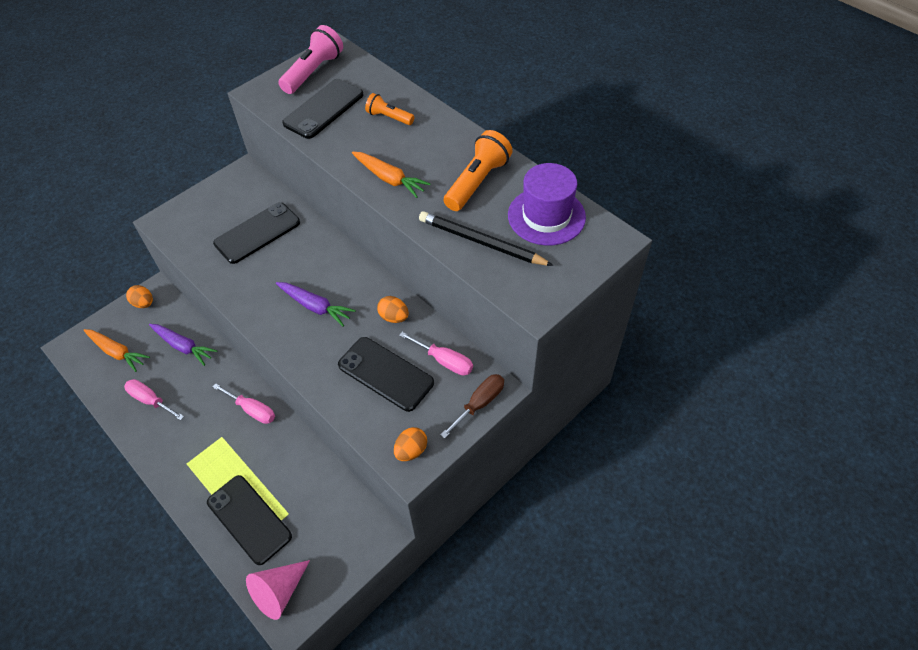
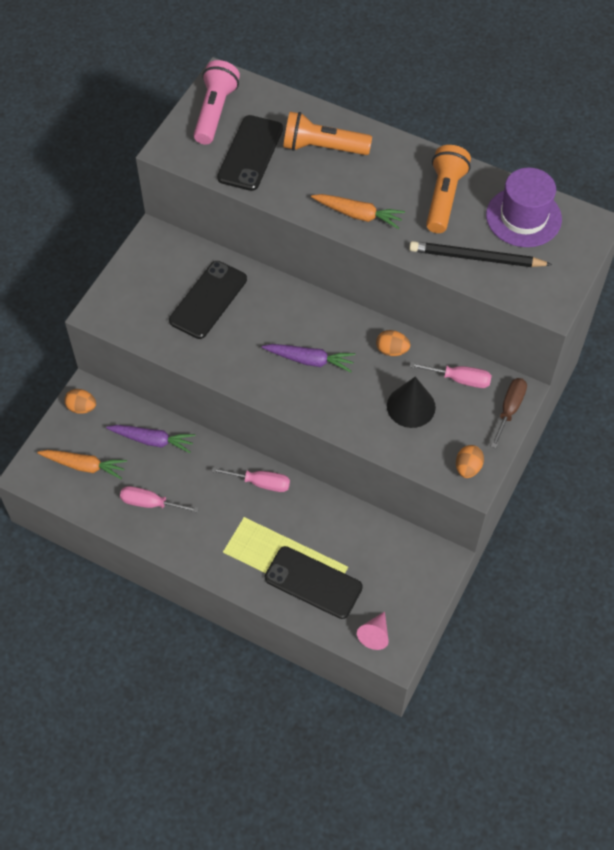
camera: 20 degrees left, 5 degrees up
pink cone [246,560,310,620] -> pink cone [357,612,389,650], size x0.67
black phone [338,337,434,412] -> black cone [387,377,436,428]
orange flashlight [365,93,414,125] -> orange flashlight [283,112,372,155], size x1.69

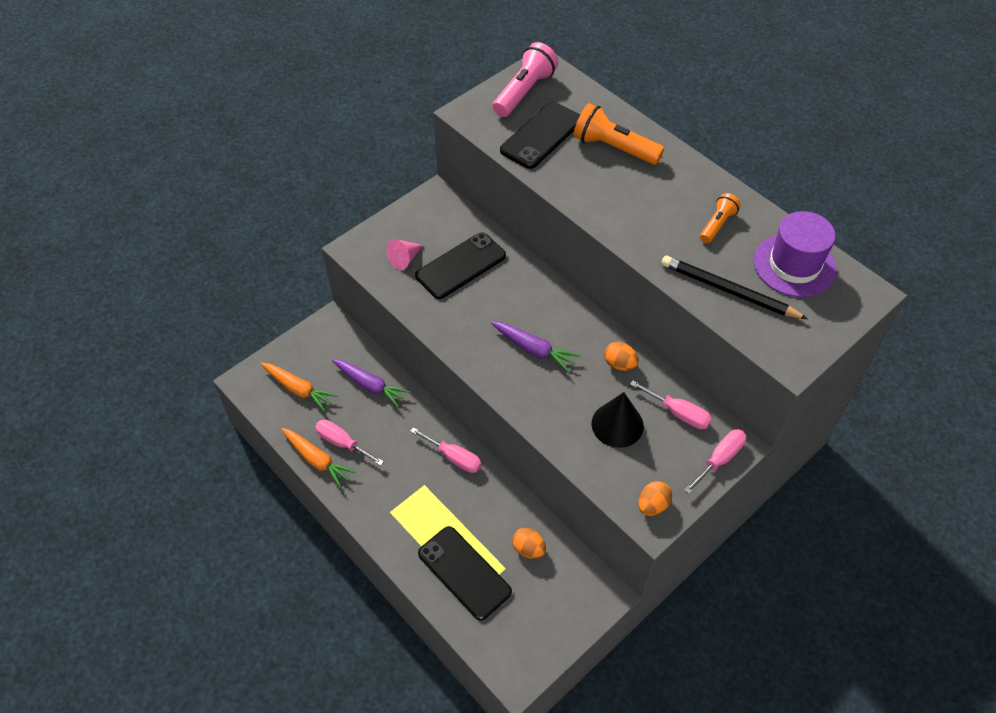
camera: 20 degrees right, 5 degrees down
orange egg [64,389,96,414] -> orange egg moved to [512,528,546,559]
orange carrot [311,194,405,229] -> orange carrot moved to [281,428,356,488]
pink cone [357,612,389,650] -> pink cone moved to [387,239,423,270]
orange flashlight [426,145,471,233] -> orange flashlight [700,193,741,243], size x0.59
brown screwdriver [491,378,527,448] -> pink screwdriver [684,429,746,494]

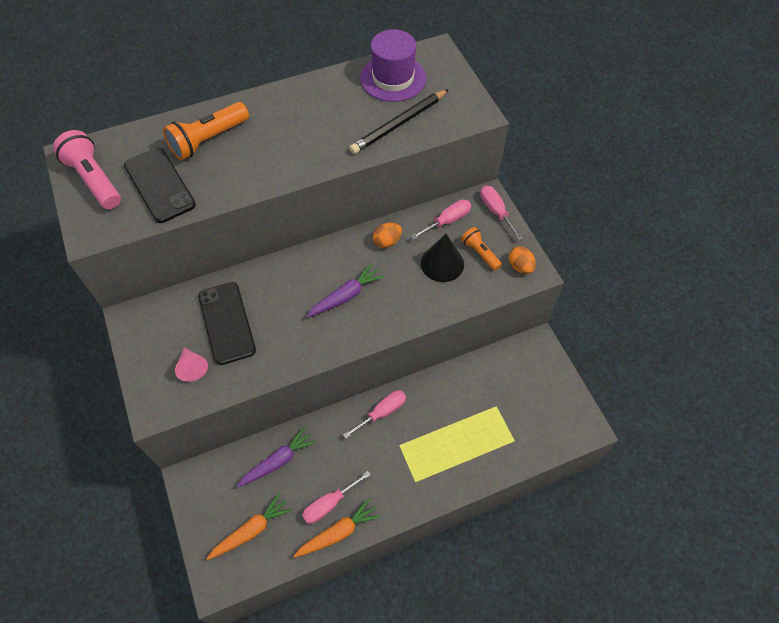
camera: 70 degrees left, 5 degrees up
black phone [418,526,512,620] -> none
orange egg [512,528,546,559] -> none
orange flashlight [700,193,741,243] -> orange flashlight moved to [461,227,502,271]

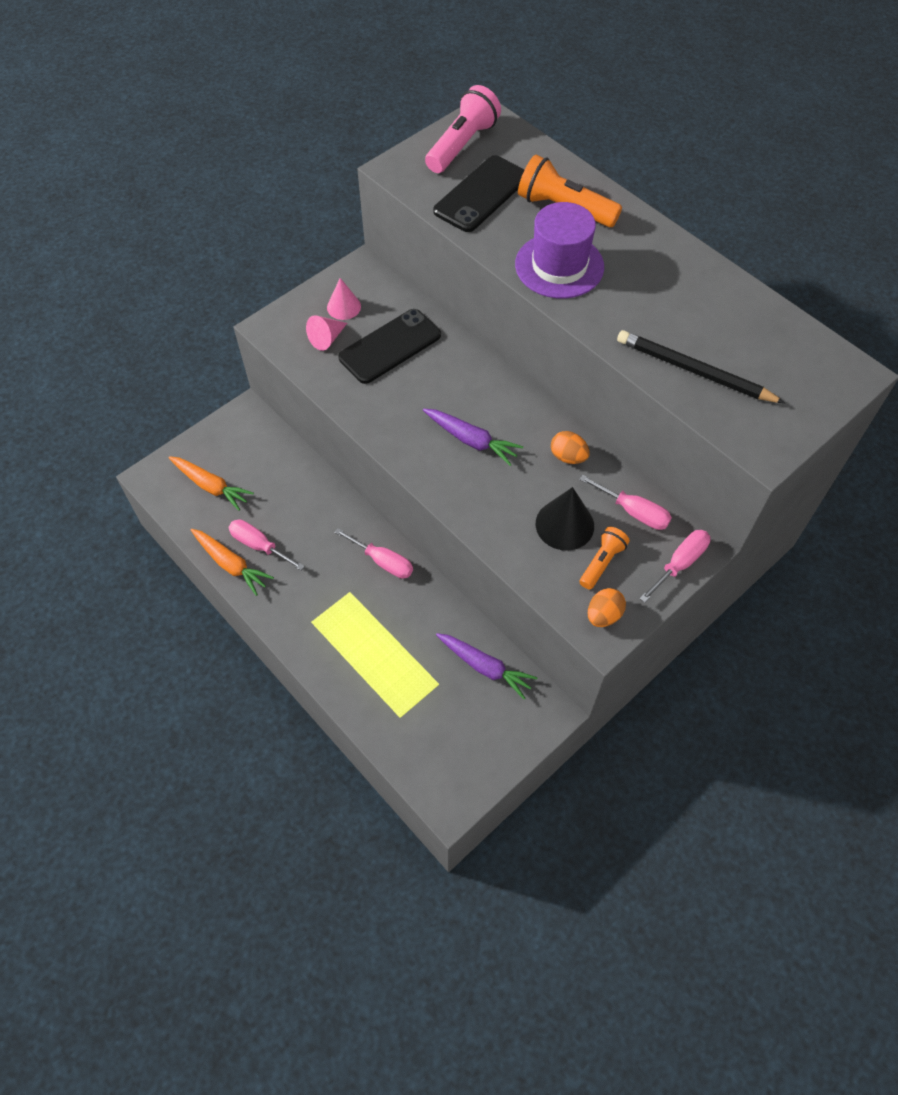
camera: 70 degrees right, 0 degrees up
purple carrot [236,426,316,488] -> purple carrot moved to [436,633,537,699]
purple hat [360,29,426,102] -> purple hat moved to [515,202,604,299]
none -> pink cone [327,278,361,320]

